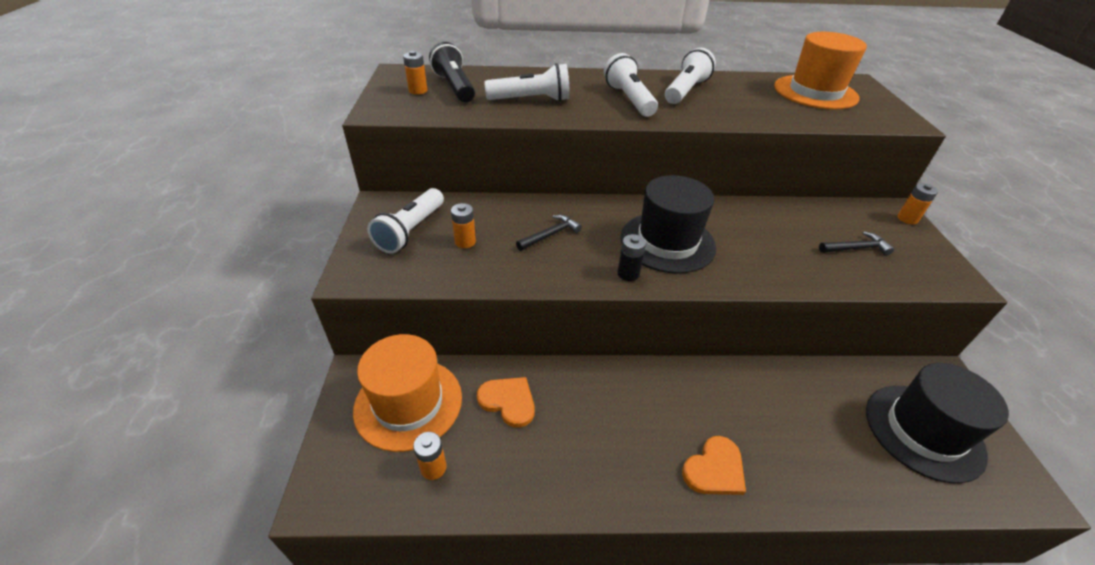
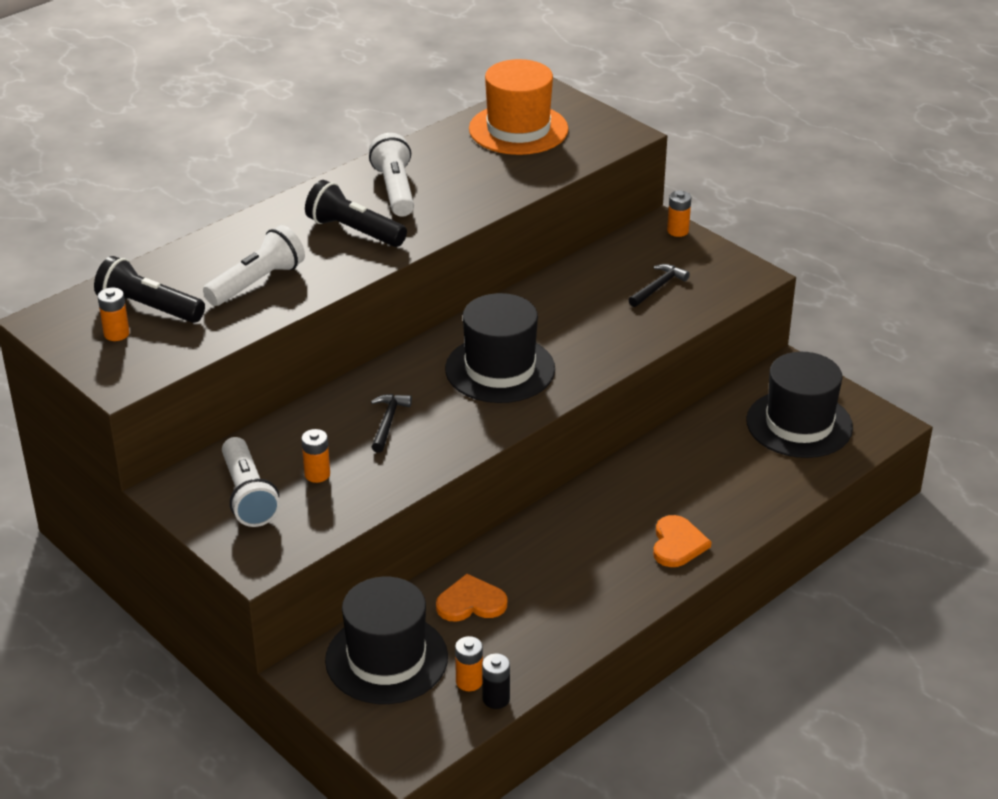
camera: 40 degrees left, 5 degrees down
orange hat [353,334,462,452] -> black hat [325,577,448,704]
white flashlight [604,53,658,117] -> black flashlight [305,180,407,247]
black battery [617,234,646,281] -> black battery moved to [482,654,510,709]

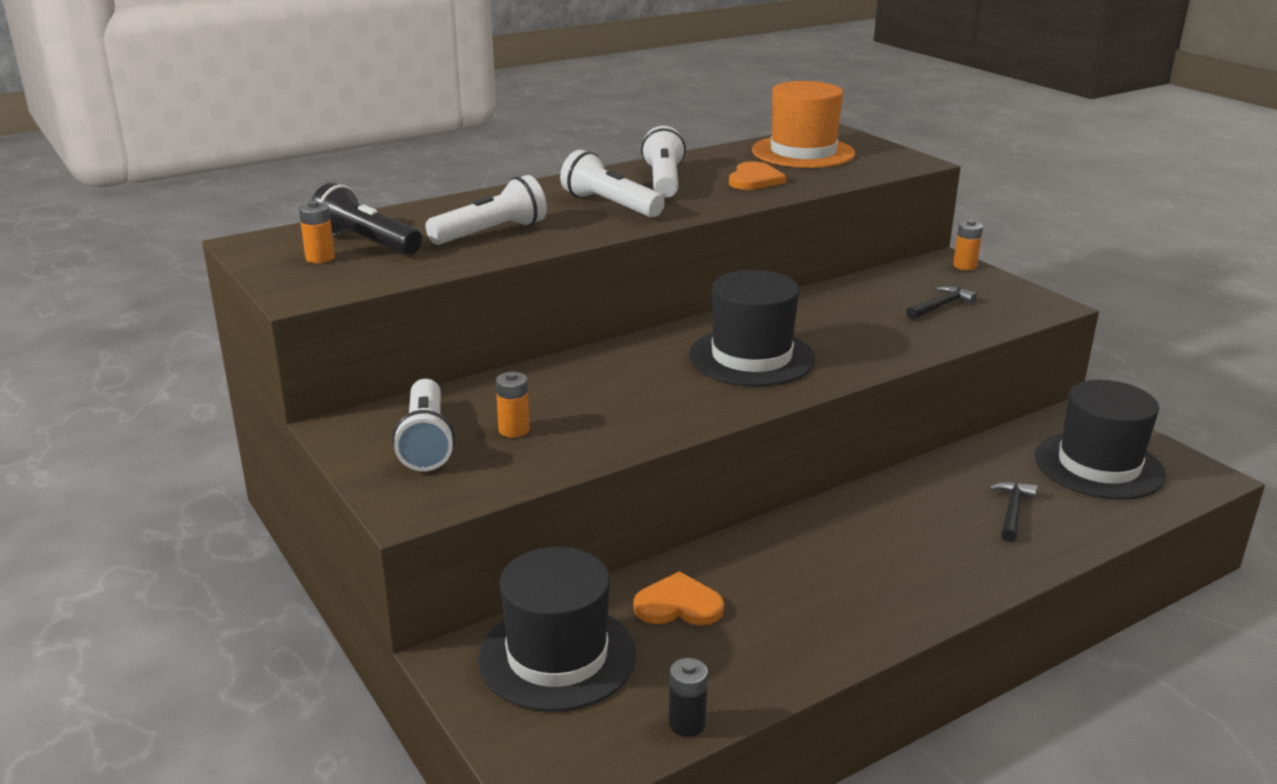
camera: 10 degrees right, 10 degrees down
black flashlight [305,180,407,247] -> white flashlight [560,150,665,218]
black hammer [371,394,412,453] -> black hammer moved to [989,481,1037,542]
orange battery [455,636,483,691] -> none
orange heart [653,515,711,567] -> orange heart moved to [729,161,787,190]

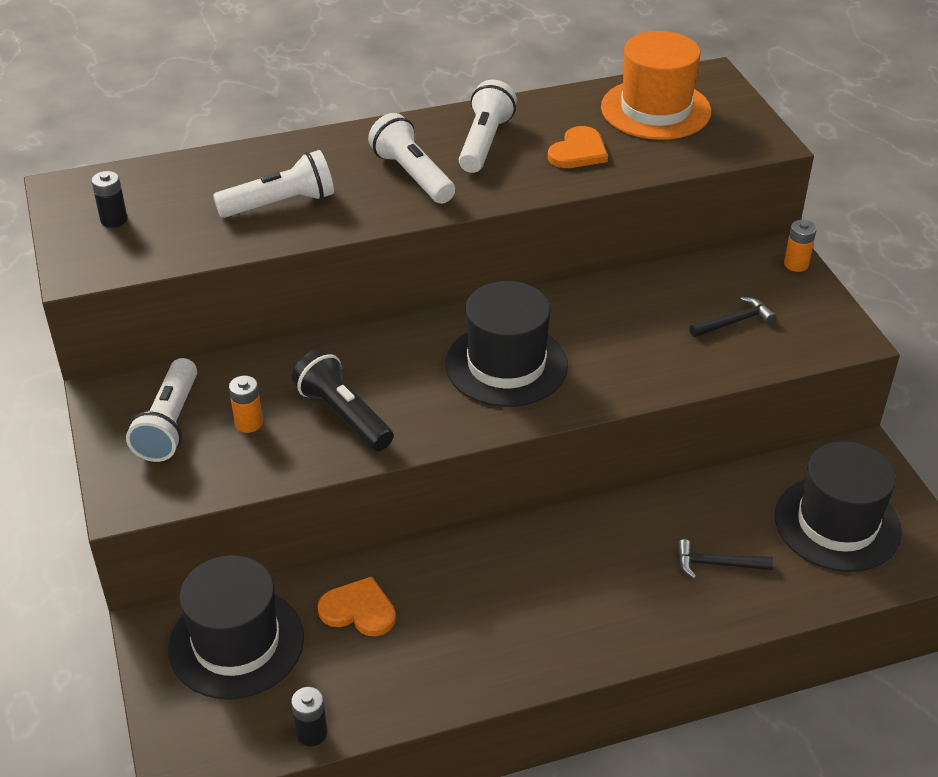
camera: 15 degrees right, 15 degrees up
orange battery [299,201,335,263] -> black battery [91,171,127,228]
black flashlight [311,183,422,255] -> black flashlight moved to [292,349,394,451]
black hammer [989,481,1037,542] -> black hammer turned 120 degrees counterclockwise [677,539,773,579]

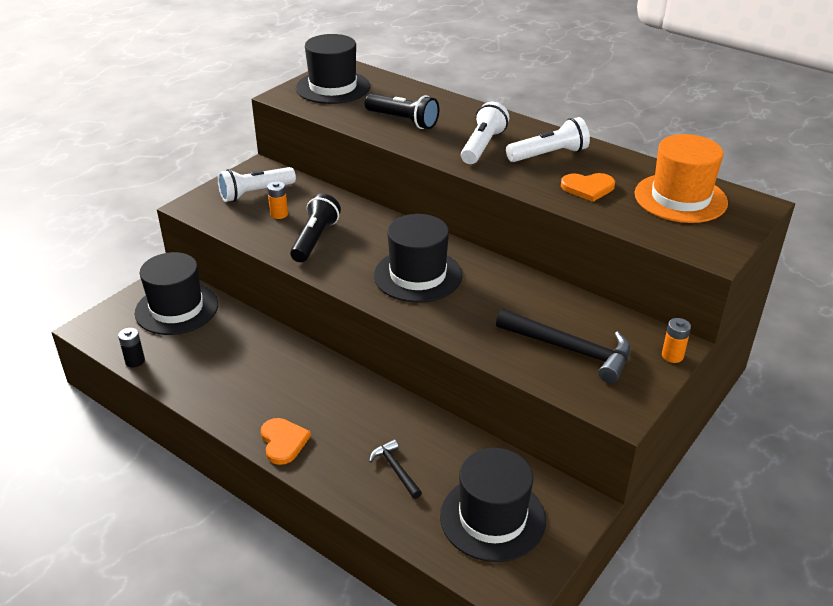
camera: 55 degrees right, 5 degrees down
black battery [91,171,127,228] -> black hat [296,34,370,104]
white flashlight [213,150,334,218] -> black flashlight [365,94,439,129]
orange heart [317,576,396,636] -> orange heart moved to [261,418,311,465]
black hammer [690,297,776,337] -> black hammer [496,309,631,383], size x1.91

